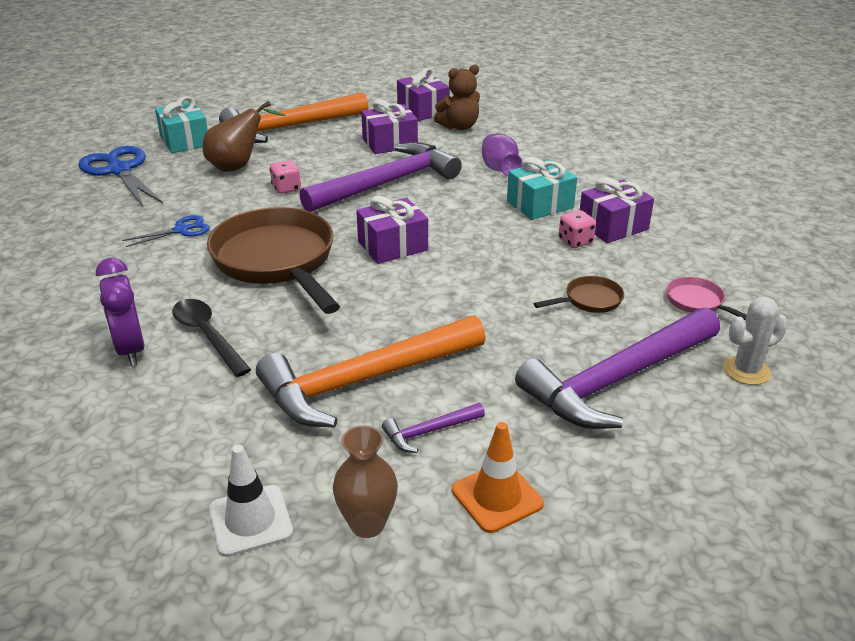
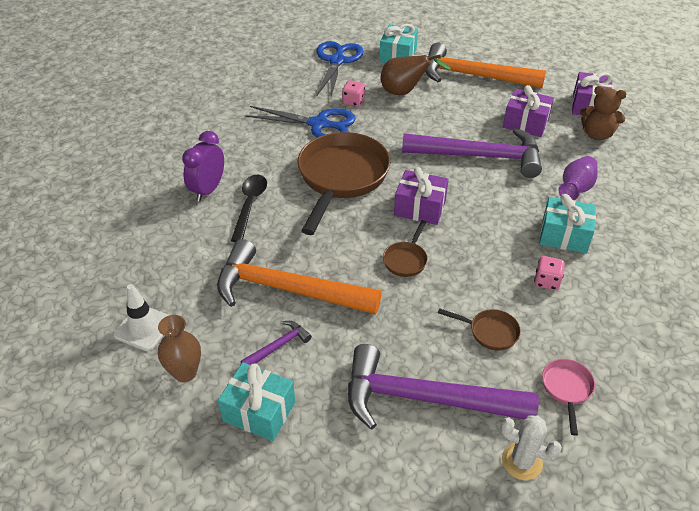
camera: 45 degrees right, 10 degrees up
blue scissors [122,215,210,247] -> blue scissors [245,106,356,138], size x1.85
pink dice [270,160,301,194] -> pink dice moved to [342,80,365,107]
purple hammer [382,403,485,453] -> purple hammer turned 120 degrees clockwise [241,321,312,365]
orange traffic cone [452,422,544,533] -> turquoise gift [218,362,295,441]
purple gift [580,178,654,243] -> none
none -> brown pan [383,220,428,277]

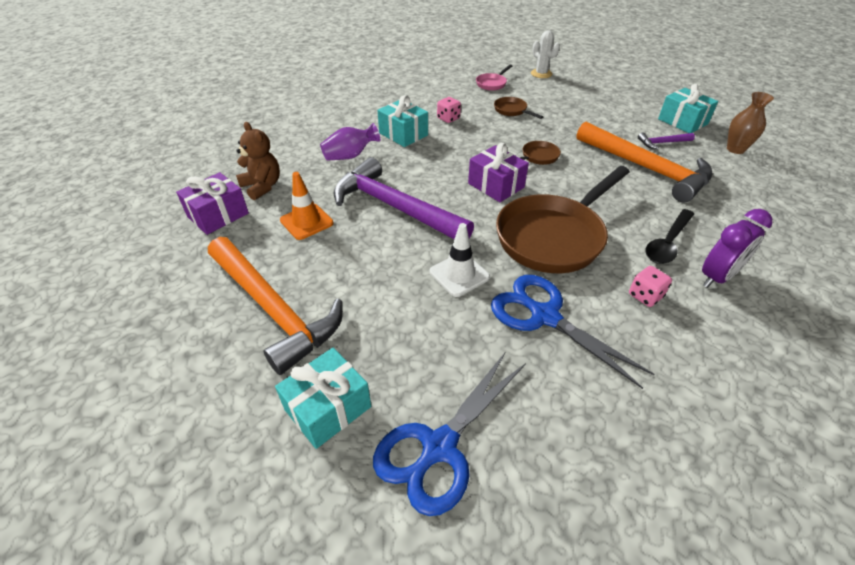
camera: 150 degrees left, 0 degrees up
white traffic cone [113,284,169,351] -> white traffic cone moved to [430,223,490,297]
pink dice [342,80,365,107] -> pink dice moved to [629,266,672,307]
purple hammer [348,344,539,430] -> none
brown pear [380,54,451,95] -> none
purple gift [503,85,554,137] -> orange traffic cone [280,172,334,240]

